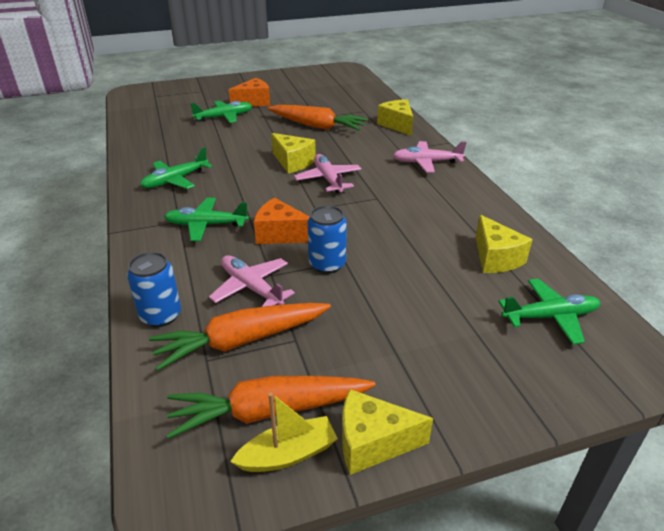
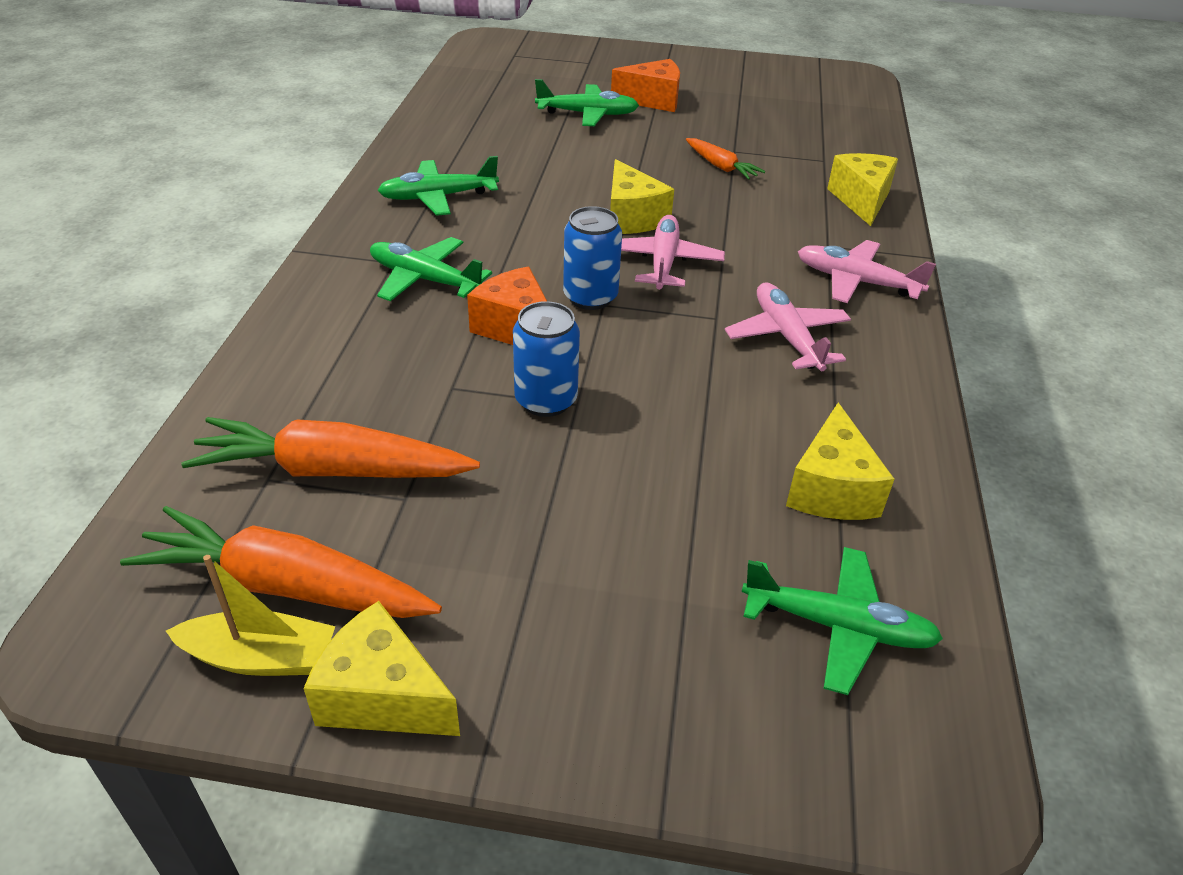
camera: 25 degrees right, 5 degrees up
blue can [127,252,181,327] -> blue can moved to [563,206,622,310]
pink plane [209,255,295,307] -> pink plane moved to [725,282,851,371]
orange carrot [267,105,368,130] -> orange carrot [686,138,765,180], size x0.53

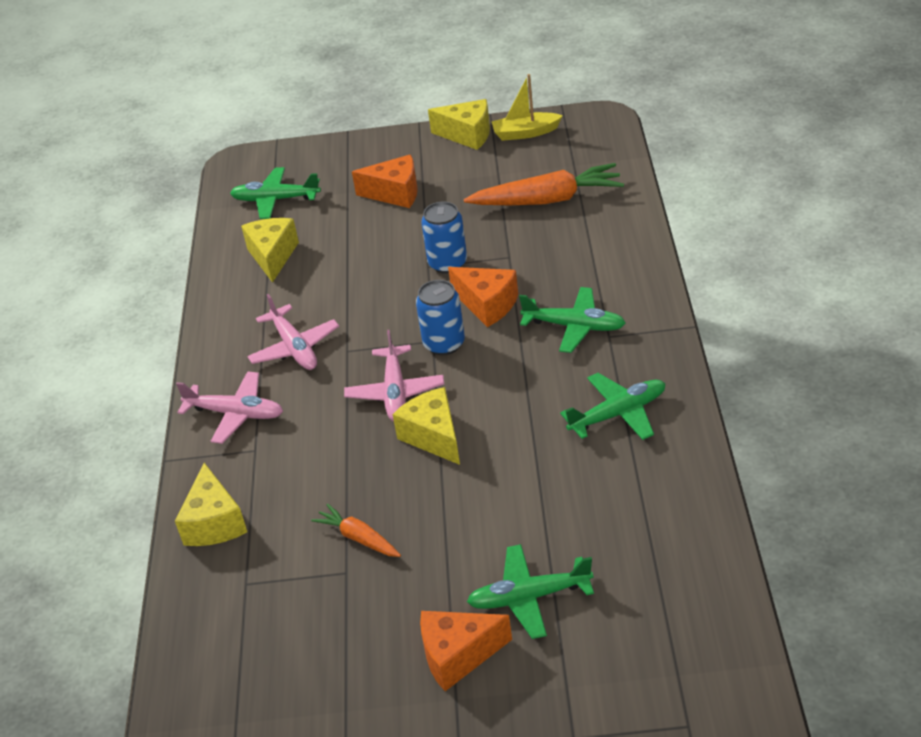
camera: 175 degrees right, 0 degrees up
orange carrot [120,506,442,618] -> none
none -> orange cheese [352,154,418,208]

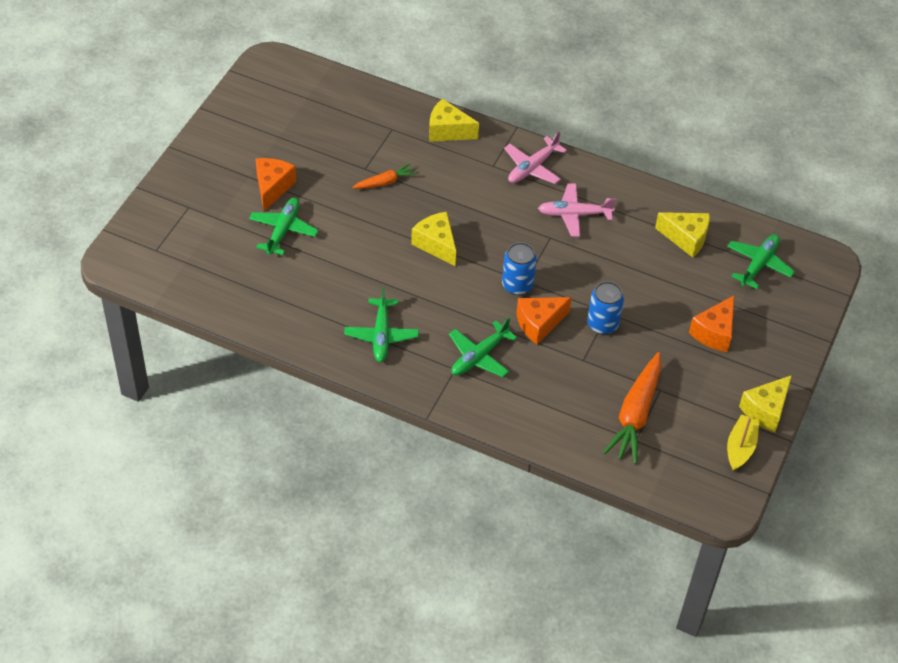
camera: 110 degrees right, 10 degrees up
pink plane [344,329,444,422] -> none
yellow cheese [393,387,460,465] -> yellow cheese turned 120 degrees counterclockwise [411,212,456,266]

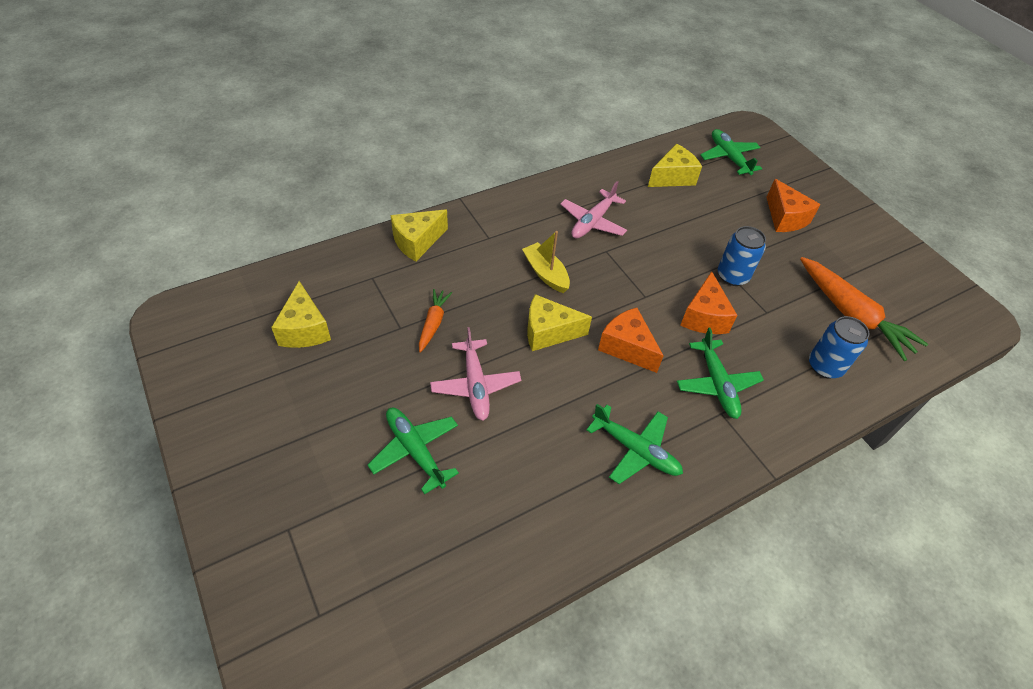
camera: 55 degrees left, 0 degrees up
orange cheese [256,158,296,211] -> orange cheese moved to [598,308,664,373]
blue can [502,242,537,295] -> blue can moved to [809,316,869,379]
pink plane [504,132,567,184] -> pink plane moved to [430,327,521,421]
yellow boat [727,414,760,471] -> yellow boat moved to [522,231,570,293]
yellow cheese [739,375,792,432] -> yellow cheese moved to [271,281,331,348]

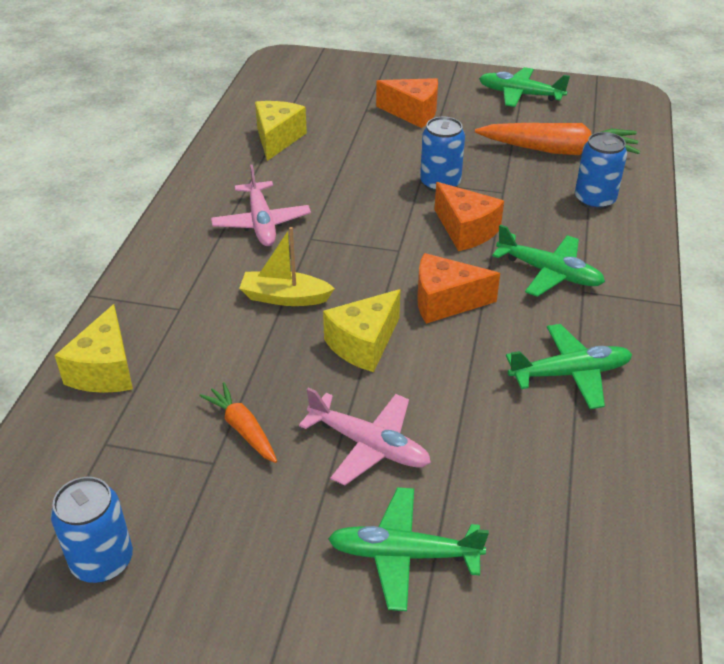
camera: 45 degrees left, 10 degrees down
yellow cheese [271,281,331,348] -> blue can [51,477,133,583]
green plane [700,129,762,175] -> green plane moved to [479,67,570,107]

